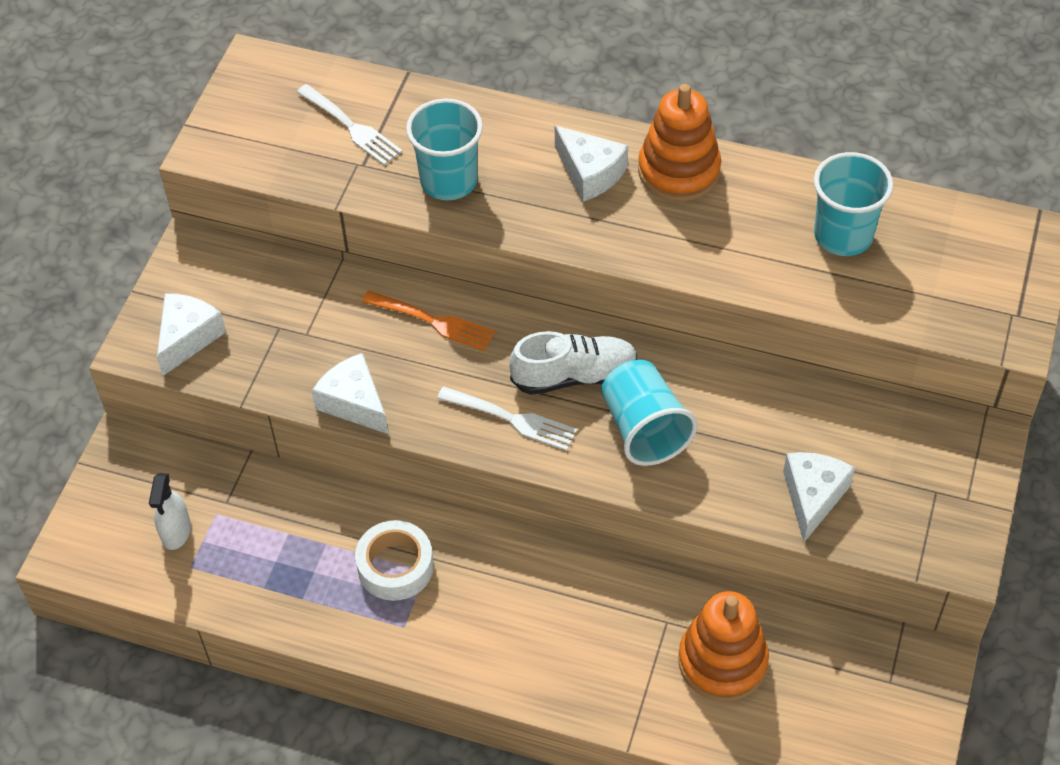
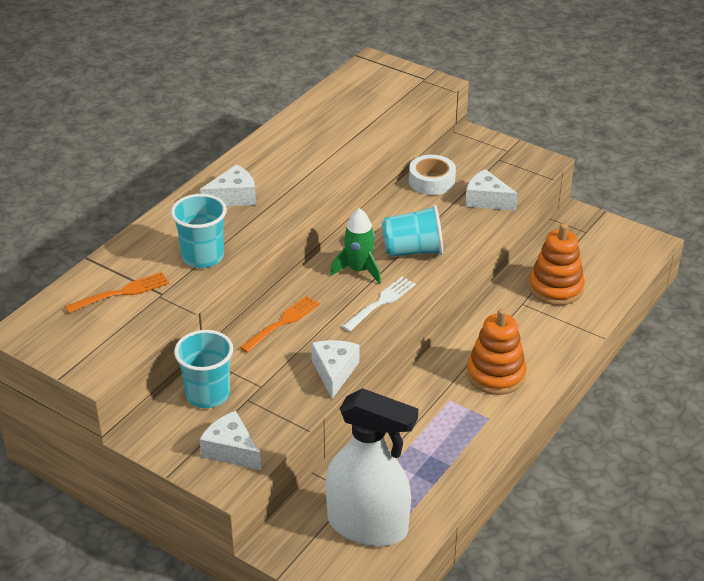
camera: 75 degrees left, 15 degrees down
white spray bottle [149,473,191,550] -> white spray bottle [325,388,418,546], size x2.37
white fork [297,84,402,165] -> orange fork [65,272,169,313]
white cheese [312,353,389,434] -> white cheese turned 120 degrees clockwise [311,340,360,399]
white tape [355,520,434,601] -> white tape moved to [409,155,456,195]
white shoe [510,331,638,395] -> green rocket [330,208,381,284]
orange stacking toy [638,84,721,202] -> orange stacking toy moved to [467,308,527,395]
turquoise cup [814,152,893,256] -> turquoise cup moved to [174,330,233,408]

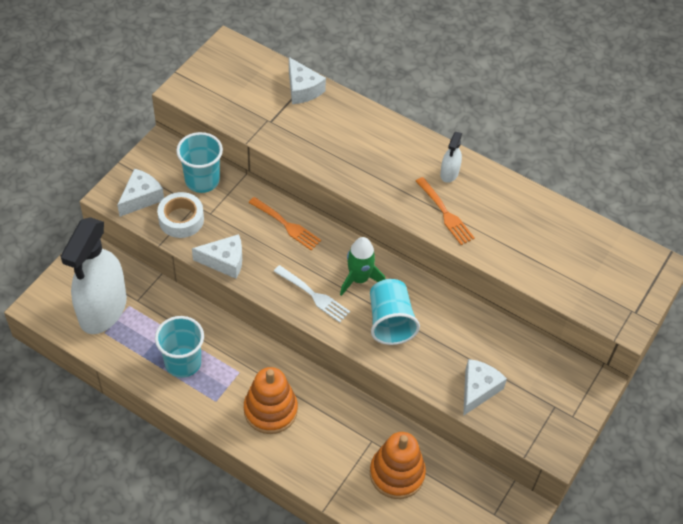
camera: 85 degrees right, 15 degrees up
orange fork [65,272,169,313] -> orange fork moved to [416,177,475,245]
turquoise cup [171,194,227,268] -> turquoise cup moved to [155,316,204,378]
white cheese [200,164,256,206] -> white cheese moved to [289,57,326,104]
white tape [409,155,456,195] -> white tape moved to [157,192,204,238]
none -> white spray bottle [440,132,462,183]

